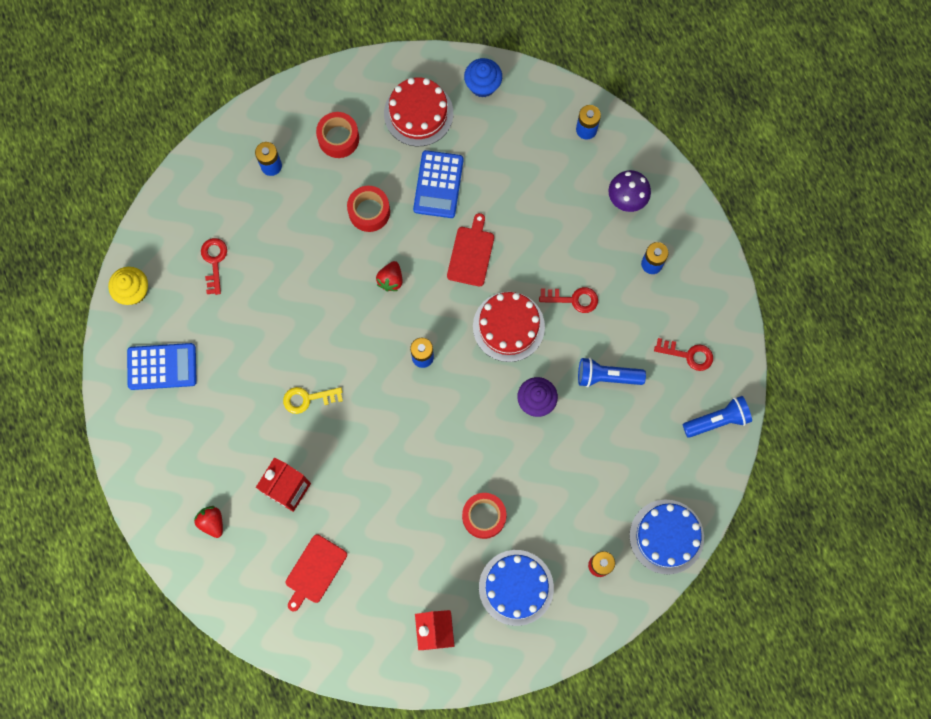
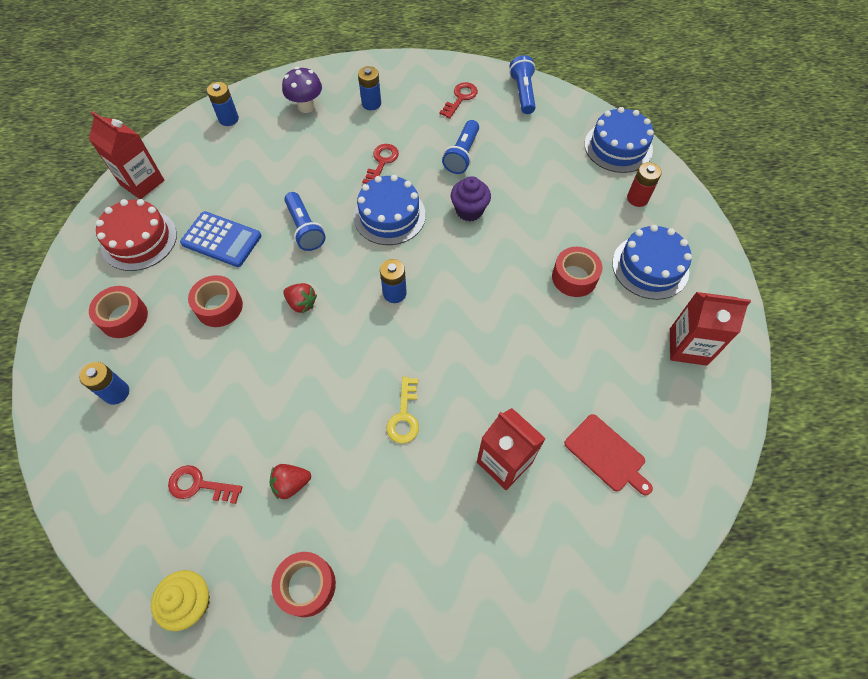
camera: 75 degrees left, 15 degrees down
blue calculator [127,343,197,390] -> red tape [272,552,336,617]
red strawberry [194,506,223,538] -> red strawberry moved to [270,464,311,500]
red cutting board [447,213,494,287] -> blue flashlight [284,192,326,251]
blue cupcake [464,58,502,98] -> red carton [89,111,164,199]
red cake [473,292,545,362] -> blue cake [353,175,426,245]

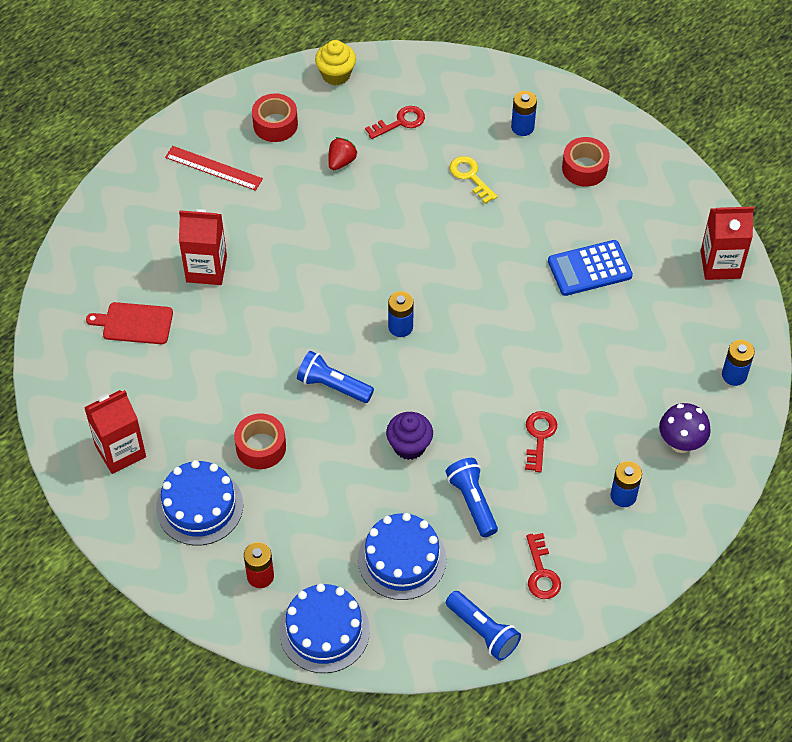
camera: 140 degrees right, 5 degrees down
red cake [96,199,177,271] -> none
red tape [188,275,243,327] -> none
red strawberry [283,283,317,313] -> none
blue flashlight [284,192,326,251] -> blue flashlight moved to [297,351,374,403]
blue cake [353,175,426,245] -> blue cake moved to [358,513,446,600]
red key [362,144,399,184] -> red key turned 150 degrees counterclockwise [525,411,557,472]
yellow key [386,377,419,444] -> yellow key moved to [450,156,498,204]
none -> red ruler [165,146,263,191]

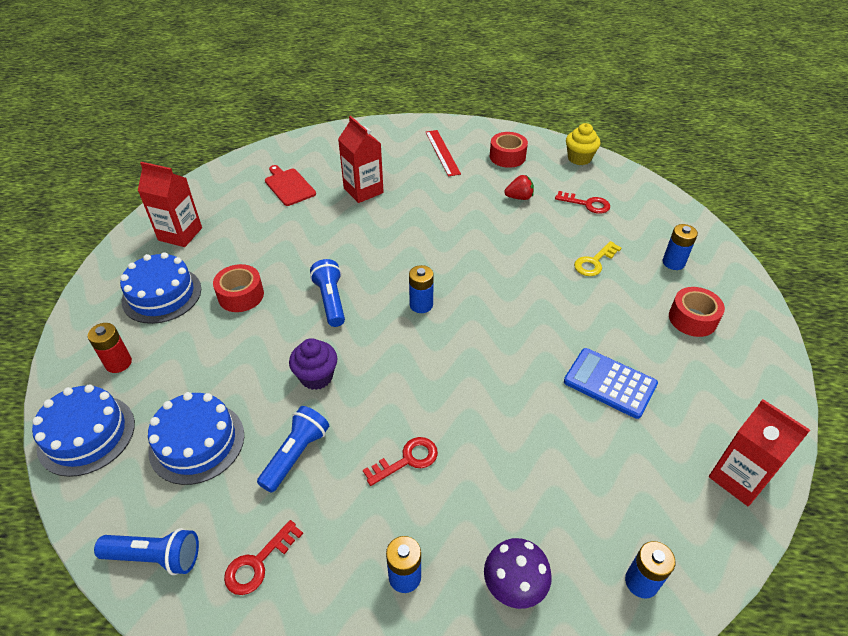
camera: 50 degrees right, 10 degrees down
blue flashlight [446,591,521,661] -> blue flashlight turned 90 degrees counterclockwise [94,528,199,575]
yellow key [450,156,498,204] -> yellow key turned 150 degrees counterclockwise [574,241,621,276]

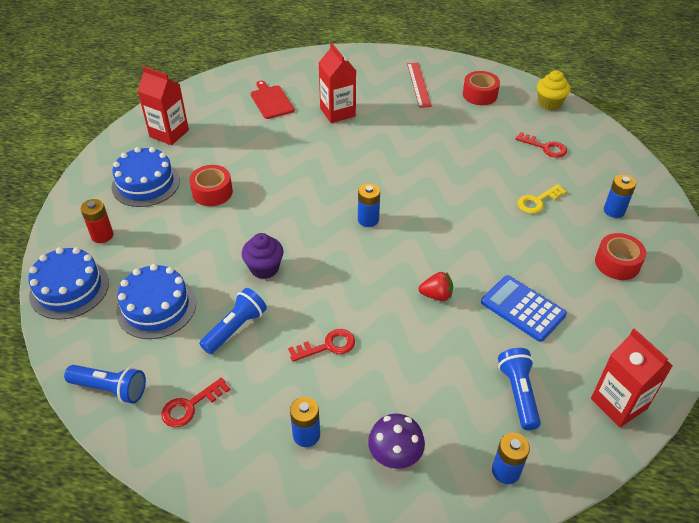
camera: 10 degrees right, 0 degrees up
blue flashlight [310,259,345,327] -> blue flashlight moved to [498,348,541,430]
red strawberry [504,175,534,200] -> red strawberry moved to [419,272,453,301]

